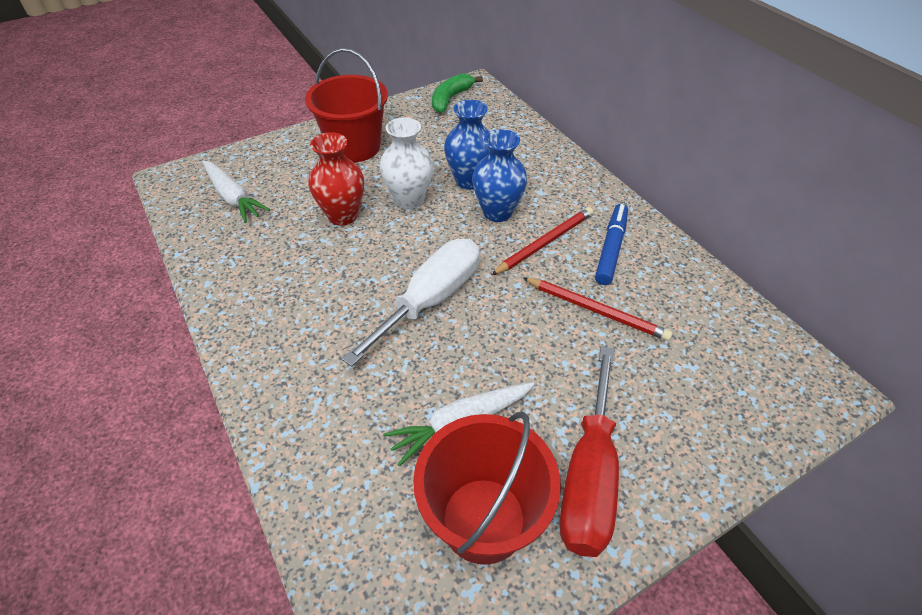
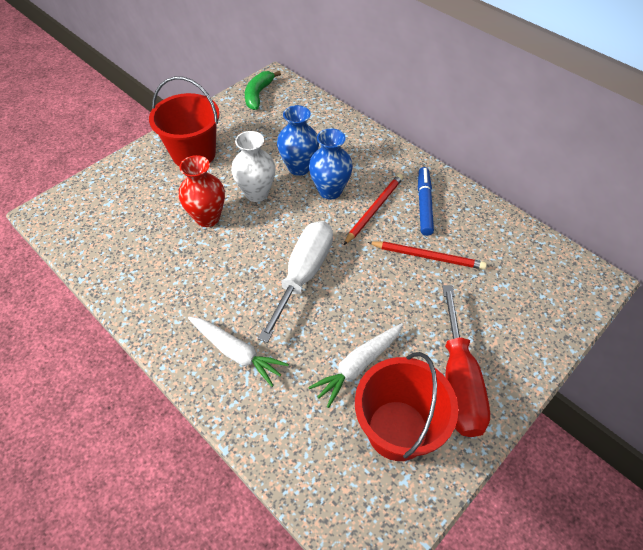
camera: 15 degrees left, 5 degrees up
white carrot [202,160,270,223] -> white carrot moved to [188,317,289,387]

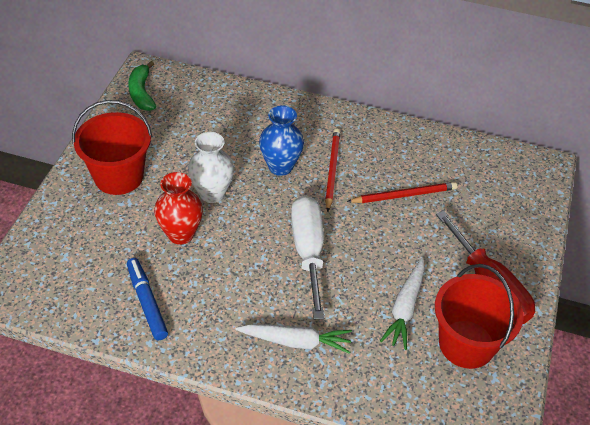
camera: 30 degrees left, 5 degrees down
blue vase [277,105,319,176] -> none
blue marker [418,167,434,236] -> blue marker moved to [127,258,168,340]

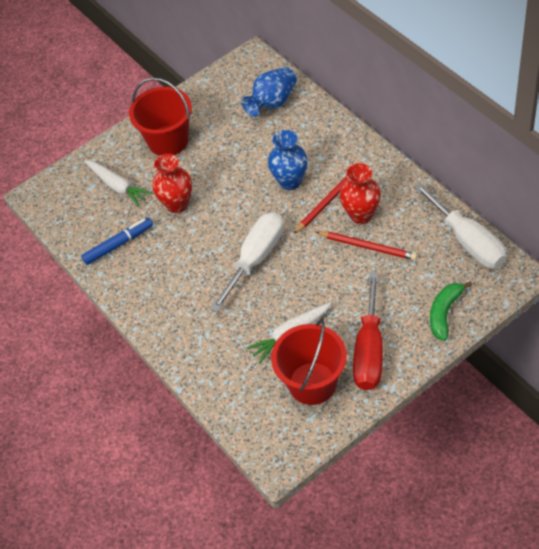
camera: 45 degrees right, 5 degrees up
blue marker [127,258,168,340] -> blue marker turned 45 degrees clockwise [81,217,153,265]
green banana [128,61,156,111] -> green banana moved to [430,281,472,341]
white vase [188,132,234,203] -> none
white carrot [235,324,352,354] -> white carrot moved to [85,160,152,207]
none -> blue vase [241,67,297,117]
none -> red vase [340,163,381,224]
none -> white screwdriver [414,183,506,268]

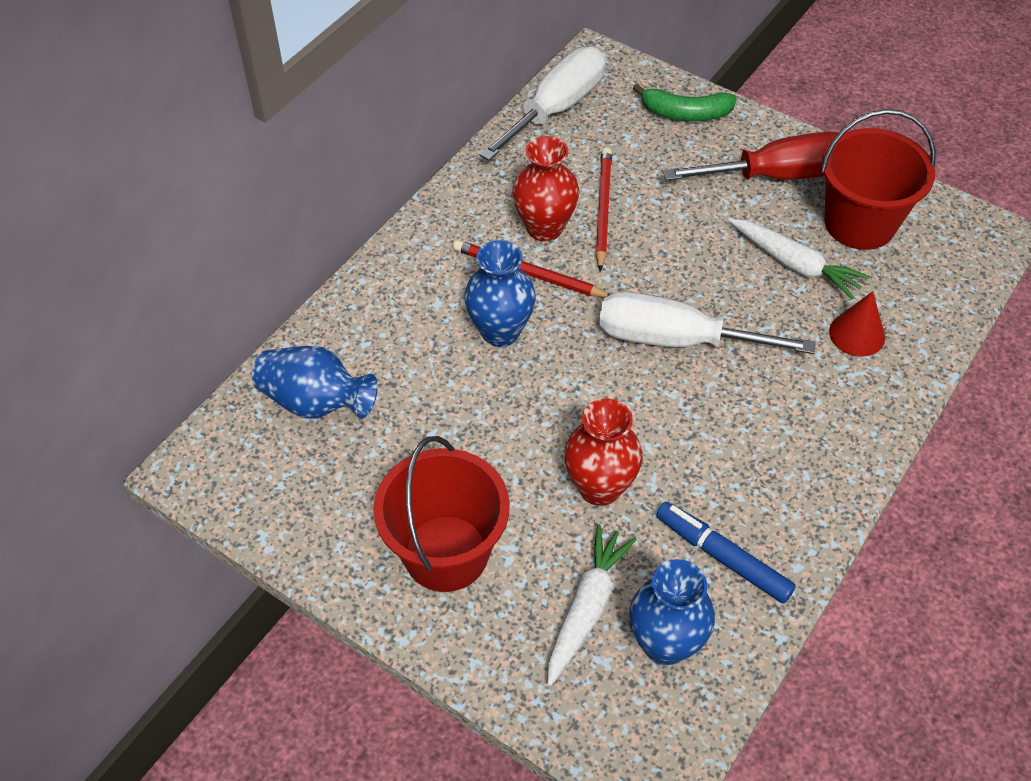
camera: 115 degrees left, 0 degrees up
none -> blue vase [629,559,715,665]
none -> red cone [829,291,885,357]

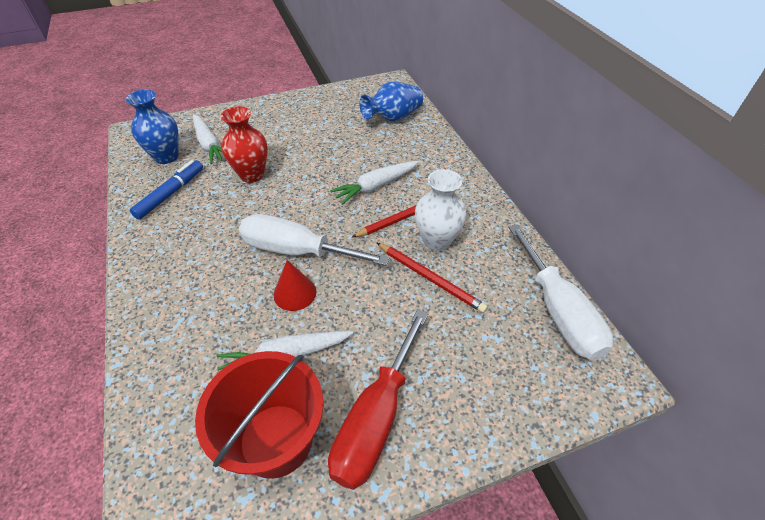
camera: 125 degrees right, 5 degrees down
red bucket [373,436,510,592] -> none
blue vase [464,240,536,347] -> white carrot [330,161,419,205]
red vase [512,136,579,242] -> white vase [415,169,467,251]
white screwdriver [599,291,816,354] -> white screwdriver turned 120 degrees counterclockwise [239,214,390,266]
green banana [633,84,737,121] -> none
blue marker [656,502,796,603] -> blue marker turned 45 degrees counterclockwise [130,160,203,219]
red cone [829,291,885,357] -> red cone moved to [274,260,316,311]

